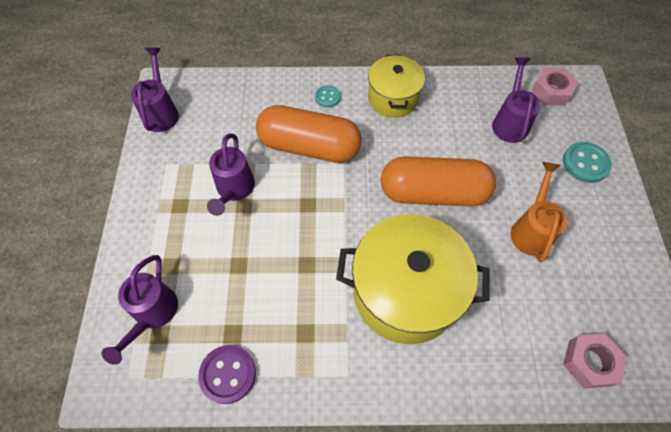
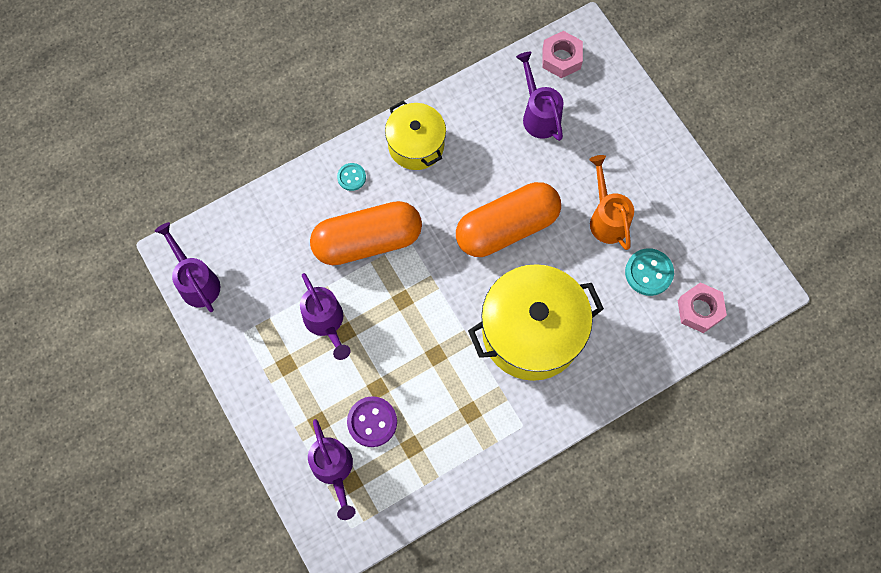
camera: 30 degrees left, 10 degrees up
purple button [198,345,256,404] -> purple button moved to [347,396,397,447]
turquoise button [563,142,612,183] -> turquoise button moved to [625,248,674,296]

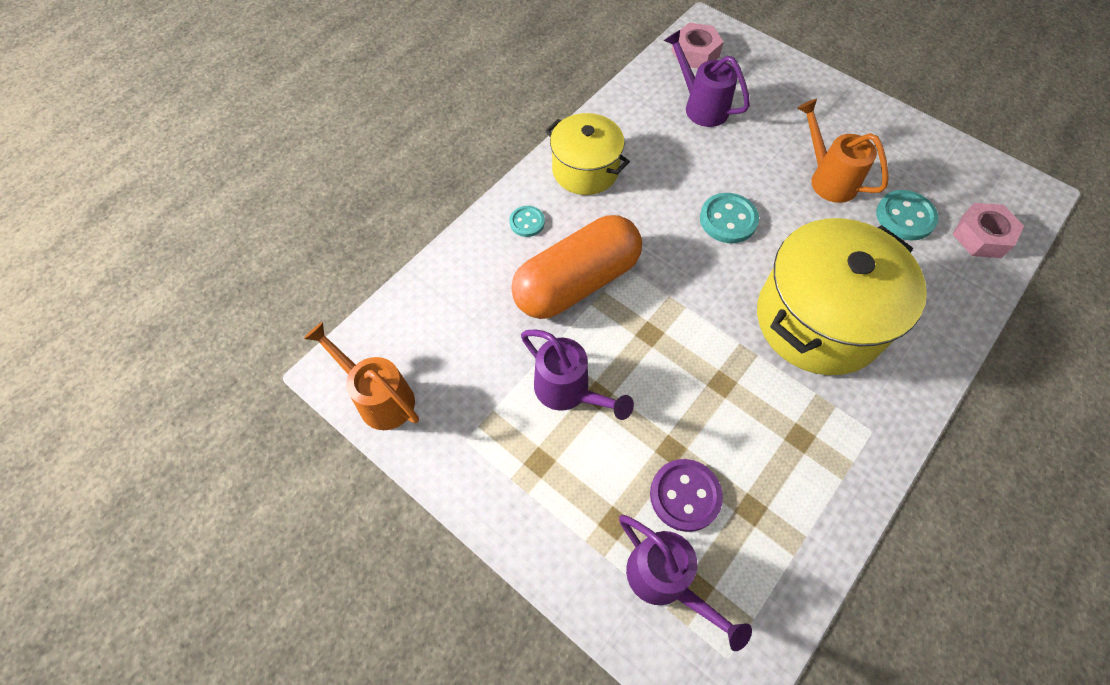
camera: 20 degrees left, 10 degrees down
purple watering can [155,222,220,312] -> orange watering can [304,322,419,430]
orange capsule [456,182,561,257] -> turquoise button [700,193,759,243]

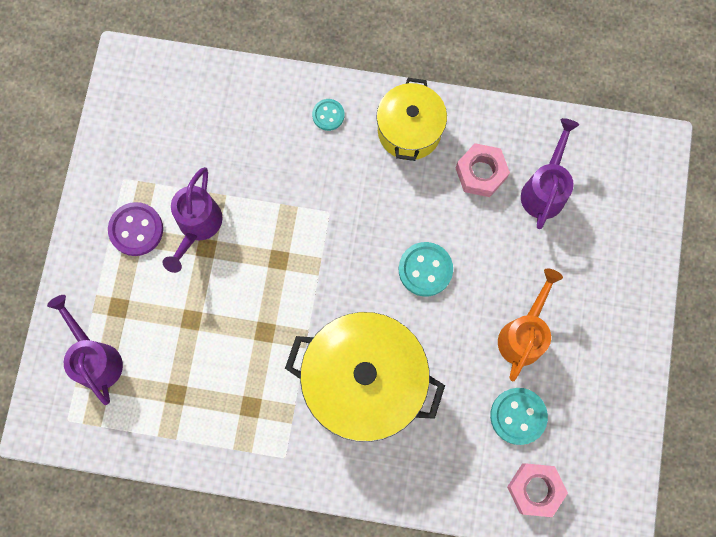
camera: 60 degrees right, 15 degrees up
orange watering can [304,322,419,430] -> none
orange capsule [511,215,642,319] -> none
purple watering can [619,515,752,651] -> purple watering can turned 135 degrees clockwise [47,295,123,405]
purple button [650,459,723,532] -> purple button moved to [108,202,163,256]
pink nut [672,23,723,68] -> pink nut moved to [456,143,510,197]

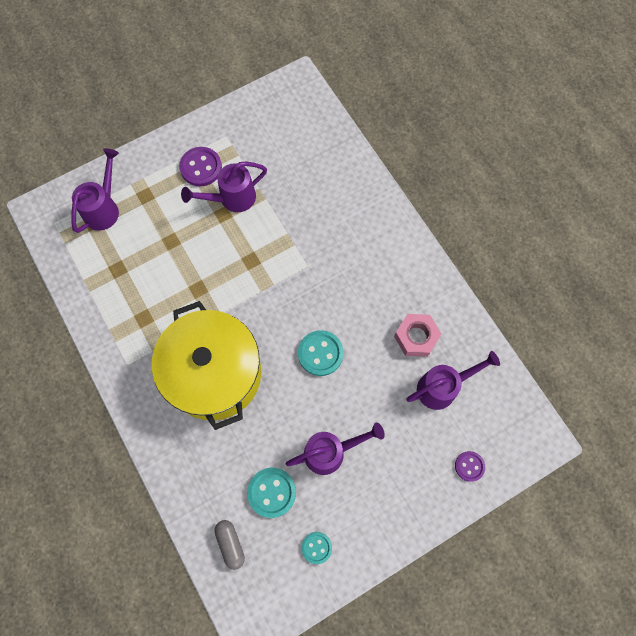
camera: 50 degrees right, 5 degrees down
turquoise button [312,99,344,131] -> turquoise button moved to [302,532,332,564]
yellow pot [377,78,447,161] -> none
orange watering can [498,269,563,381] -> purple watering can [286,423,385,475]
pink nut [507,463,568,517] -> grey capsule [214,520,245,570]
none -> purple button [455,451,485,482]

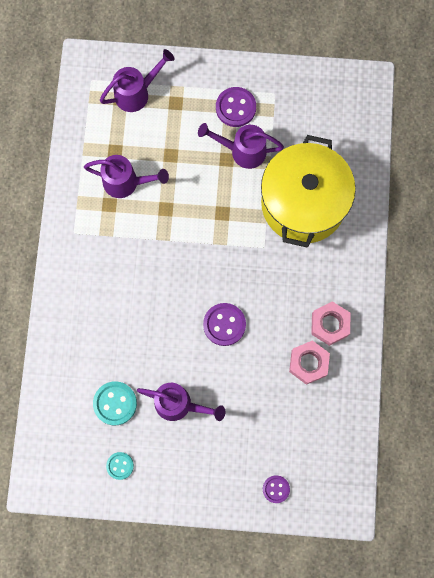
camera: 35 degrees right, 5 degrees up
yellow pot [152,301,261,430] -> yellow pot moved to [261,135,356,248]
grey capsule [214,520,245,570] -> none
turquoise button [298,330,344,376] -> purple button [203,303,246,346]
purple watering can [406,351,500,410] -> purple watering can moved to [84,155,169,198]
none -> pink nut [311,301,351,346]

